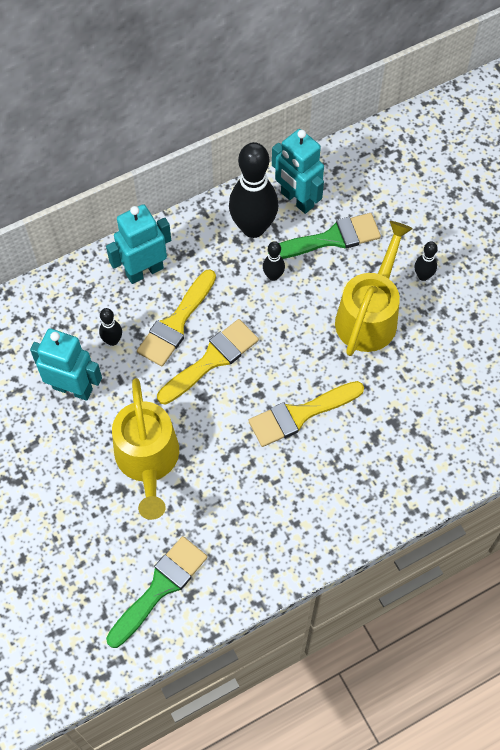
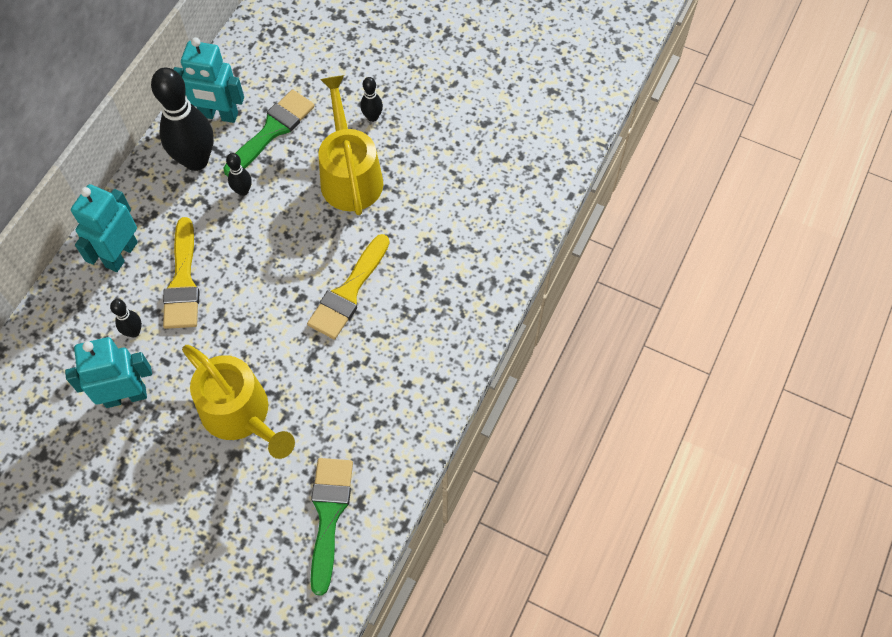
camera: 35 degrees left, 0 degrees up
yellow brush [157,319,259,405] -> none

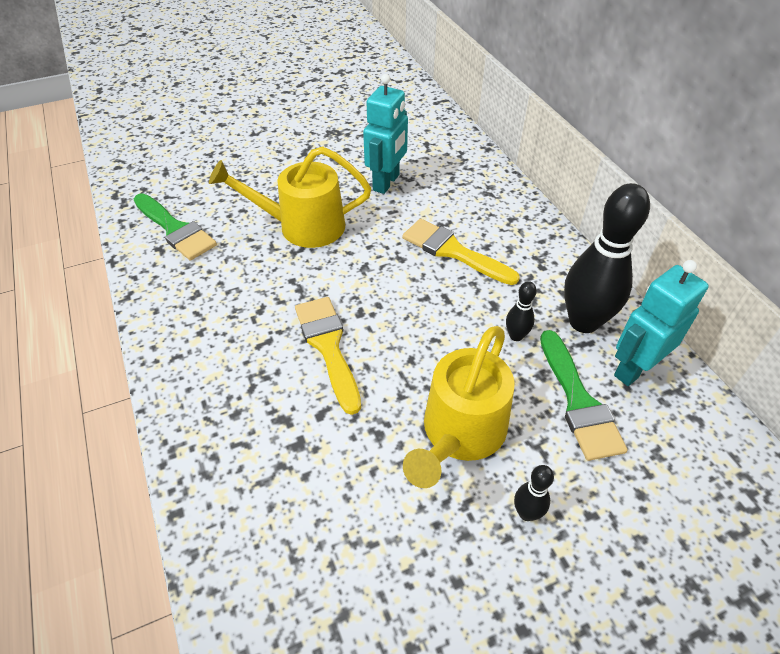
camera: 130 degrees right, 15 degrees down
turquoise robot [71,184,138,272] -> none
black bowling pin [110,299,142,337] -> none
yellow watering can [318,75,383,215] -> yellow watering can turned 90 degrees clockwise [403,326,515,488]

